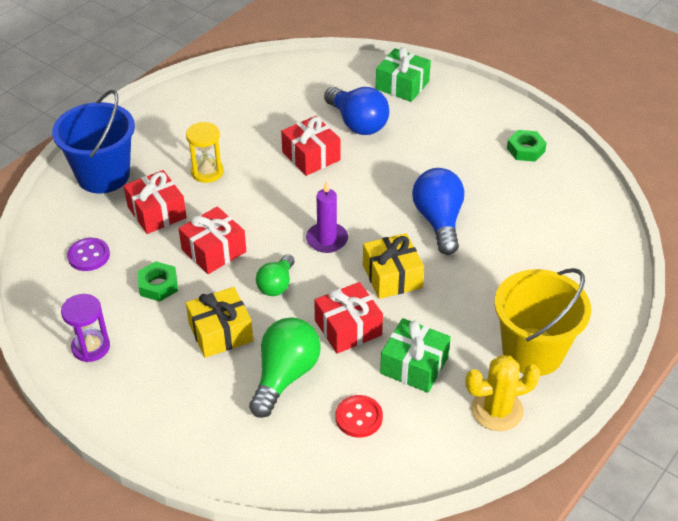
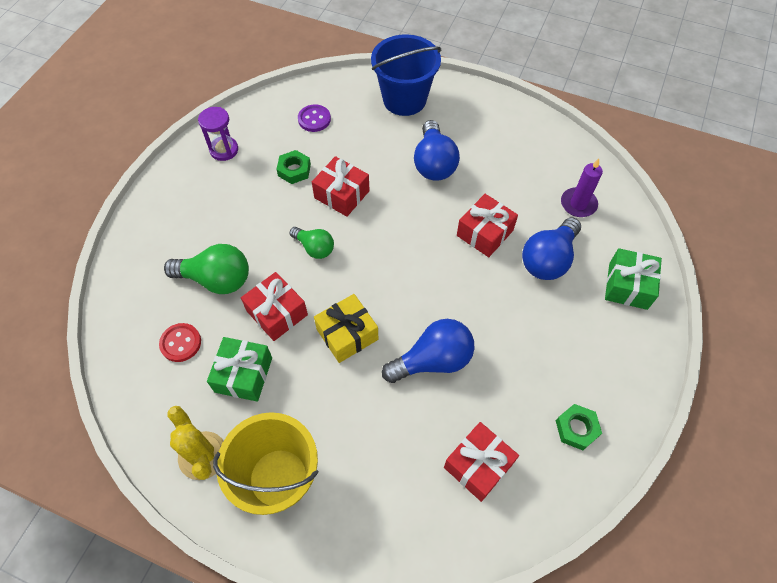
camera: 75 degrees right, 15 degrees up
red gift [124,170,187,234] -> red gift moved to [444,422,519,502]
yellow hourglass [186,122,223,183] -> blue light bulb [414,120,460,181]
yellow gift [186,287,253,358] -> none
green light bulb [256,254,295,296] -> green light bulb turned 150 degrees counterclockwise [290,227,334,259]
purple candle [306,181,348,253] -> purple candle moved to [561,158,603,217]

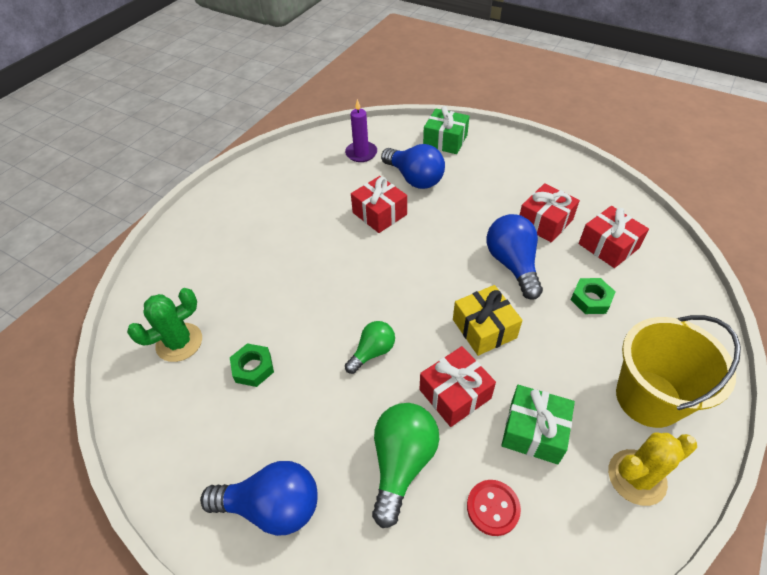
camera: 80 degrees left, 10 degrees down
purple hourglass [198,107,238,161] -> none
purple button [298,104,331,132] -> green cactus [127,288,202,362]
red gift [312,156,370,217] -> red gift moved to [520,183,580,243]
blue bucket [371,34,441,116] -> none
blue light bulb [414,120,460,181] -> blue light bulb moved to [200,461,318,536]
green nut [556,404,602,450] -> green nut moved to [571,278,616,314]

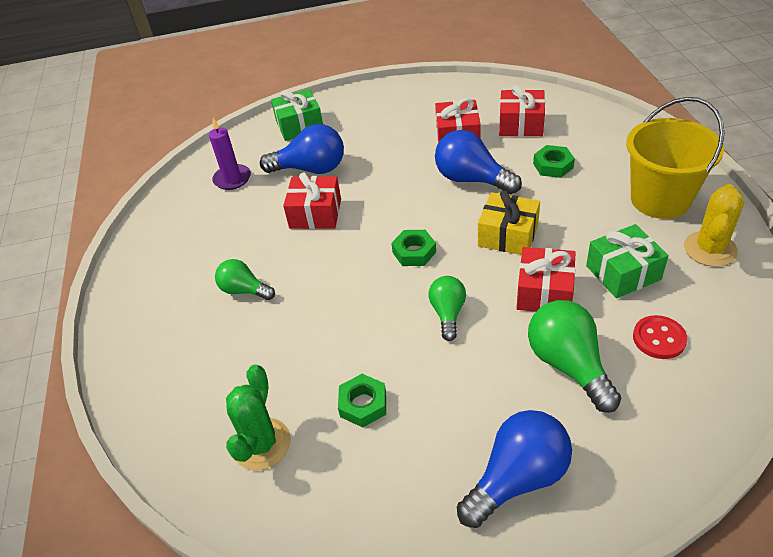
camera: 40 degrees left, 5 degrees down
none -> green light bulb [215,259,275,300]
none -> green nut [391,230,436,266]

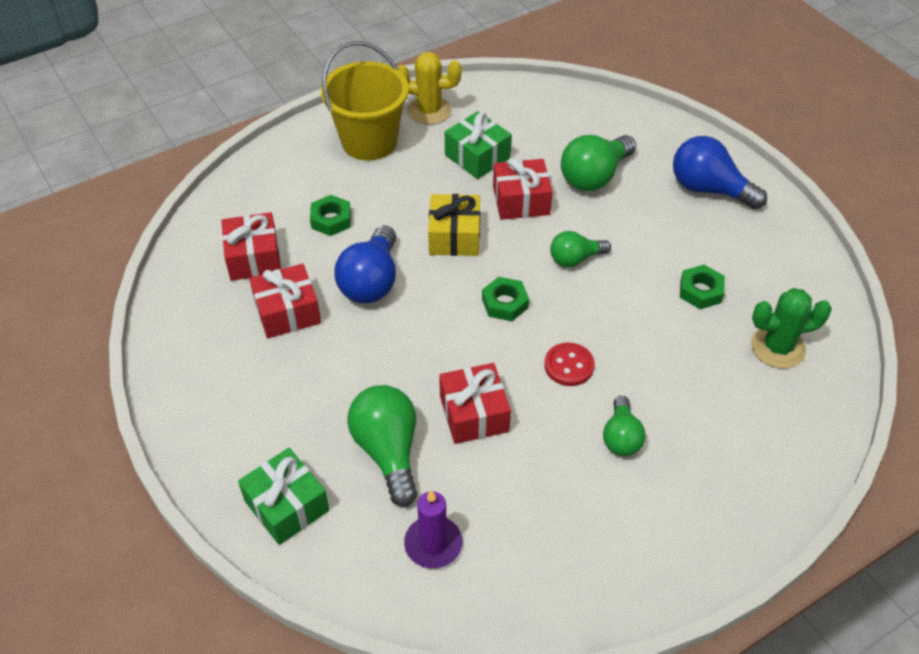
camera: 115 degrees left, 5 degrees up
blue light bulb [260,124,344,174] -> green light bulb [347,385,418,507]
red button [633,315,687,359] -> red button moved to [544,342,594,386]

